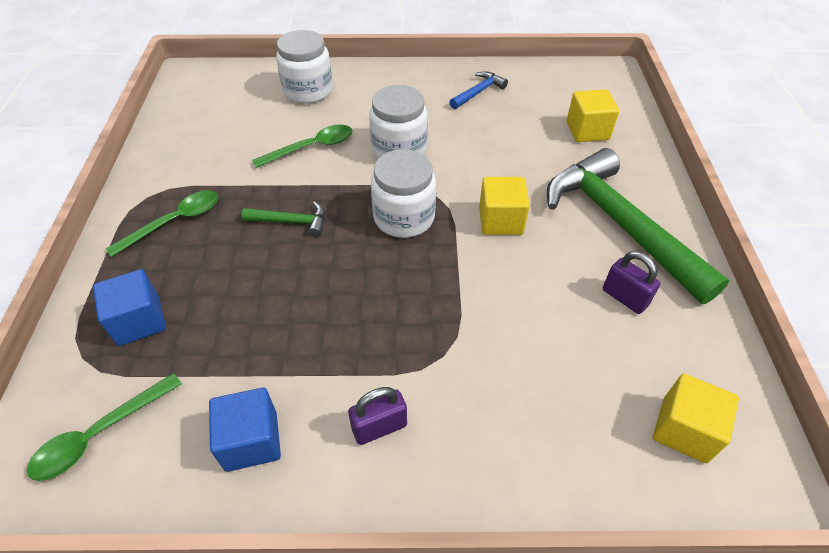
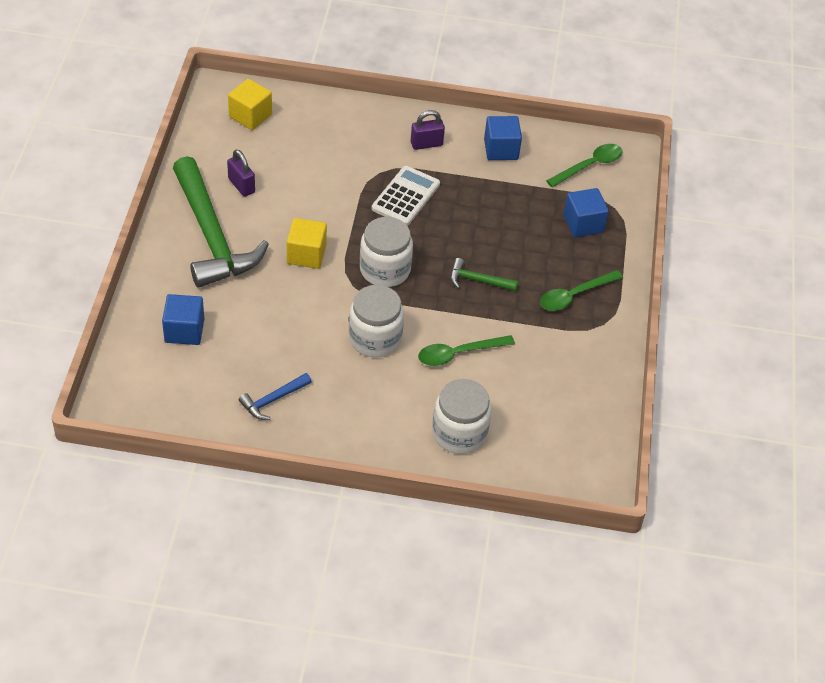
camera: 175 degrees left, 0 degrees up
yellow cube [567,89,619,142] -> blue cube [162,294,204,345]
none -> white calculator [372,166,440,226]

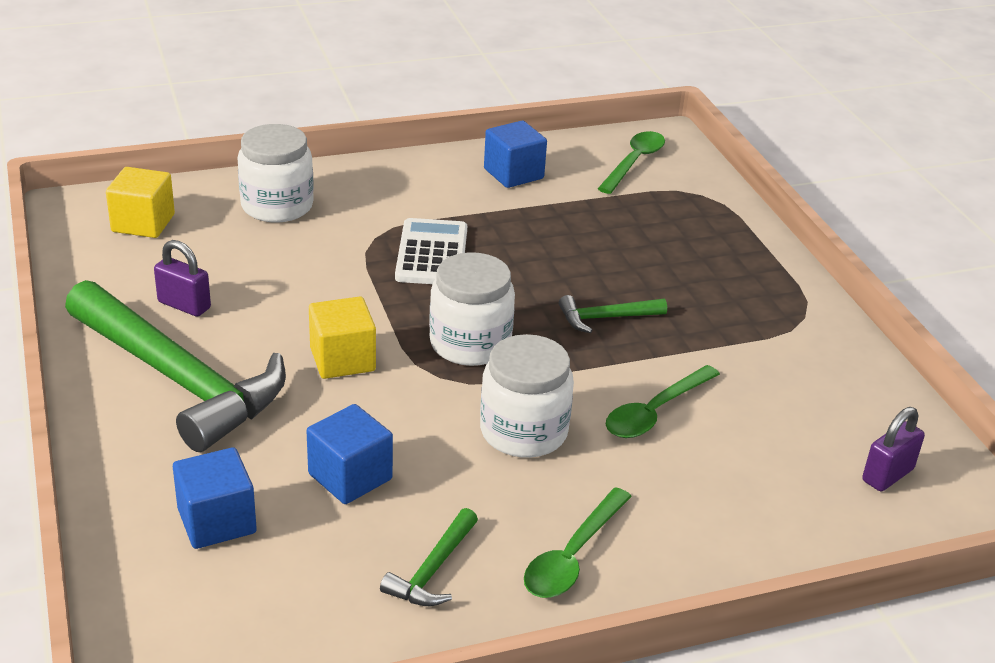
camera: 25 degrees left, 15 degrees down
blue hammer [239,373,312,420] -> green hammer [380,508,478,606]
purple padlock [411,110,445,150] -> purple padlock moved to [862,407,925,491]
white jar [432,379,491,454] -> white jar moved to [237,124,314,223]
green spoon [540,270,623,311] -> green spoon moved to [524,487,632,598]
blue cube [563,188,609,238] -> blue cube moved to [306,404,393,504]

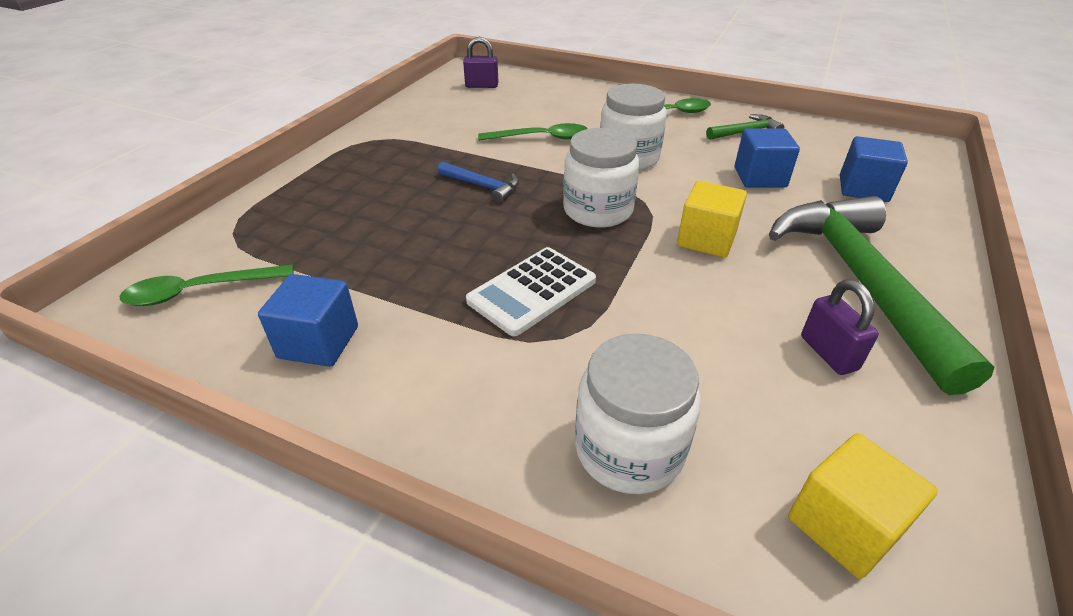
camera: 135 degrees left, 5 degrees up
green hammer [559,295,667,333] -> blue hammer [438,161,519,203]

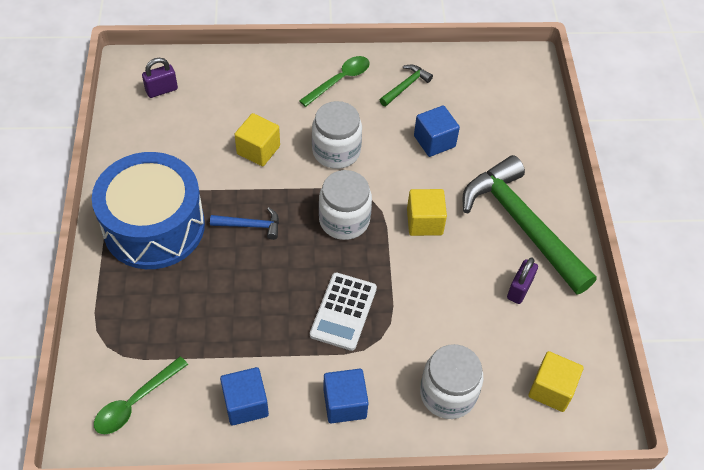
camera: 30 degrees left, 15 degrees up
green spoon [478,123,588,141] -> yellow cube [234,113,280,166]
purple padlock [801,279,879,375] -> purple padlock turned 75 degrees clockwise [507,257,538,304]
blue cube [840,136,908,202] -> blue cube moved to [323,369,369,423]
none -> blue drum [92,152,205,269]

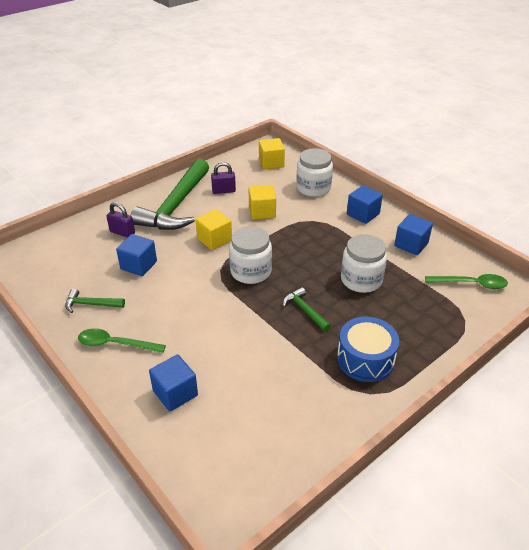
camera: 125 degrees left, 15 degrees down
blue drum [92,152,205,269] -> blue drum [337,317,399,382], size x0.61
purple padlock [142,58,178,98] -> purple padlock moved to [106,202,135,238]
blue hammer [210,207,279,240] -> green hammer [283,287,331,332]
yellow cube [234,113,280,166] -> yellow cube moved to [249,185,276,220]
white calculator [310,272,377,351] -> none
white jar [312,101,362,169] -> white jar moved to [341,234,387,293]
none -> blue cube [149,355,198,411]

